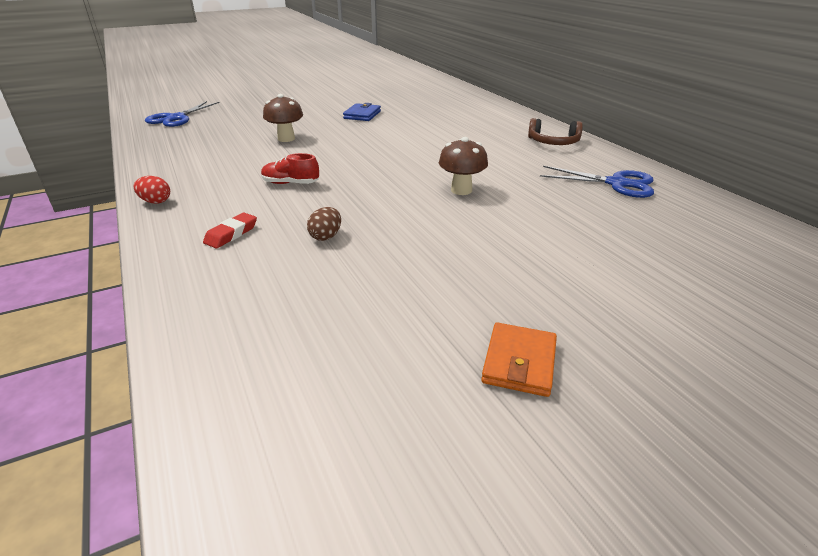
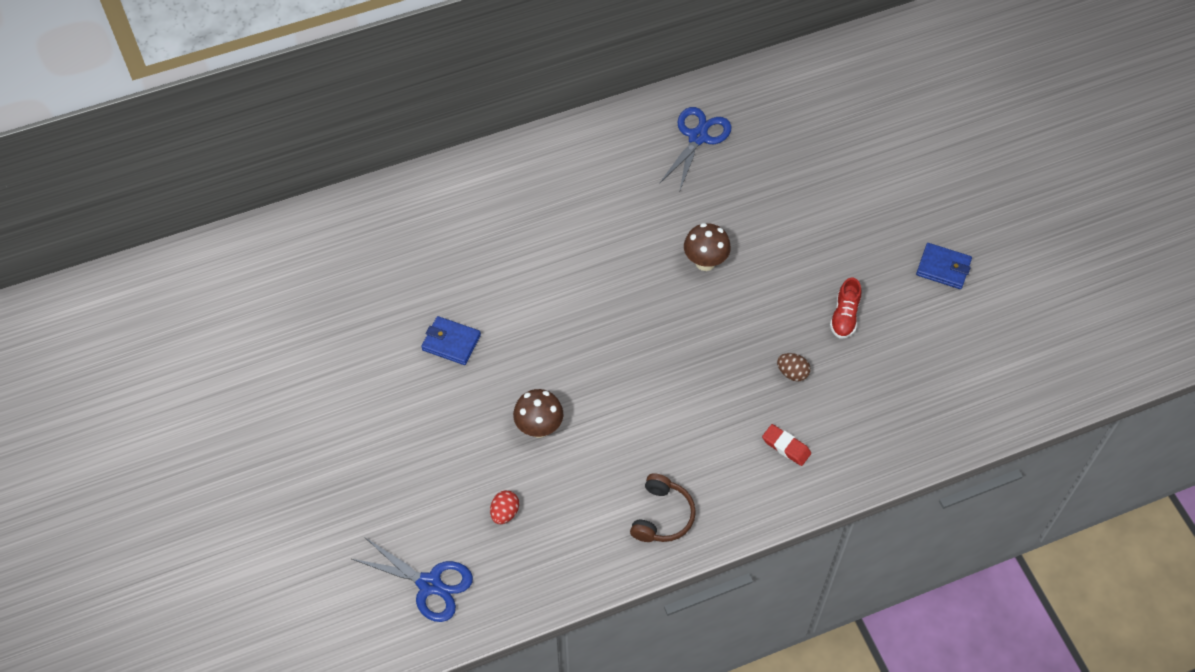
camera: 85 degrees left, 25 degrees up
red egg [134,176,170,204] -> red egg moved to [490,490,519,524]
red shoe [261,153,319,184] -> red shoe moved to [830,278,861,338]
orange wallet [481,323,557,397] -> blue wallet [916,243,972,289]
brown headphones [528,118,583,145] -> brown headphones moved to [630,473,696,542]

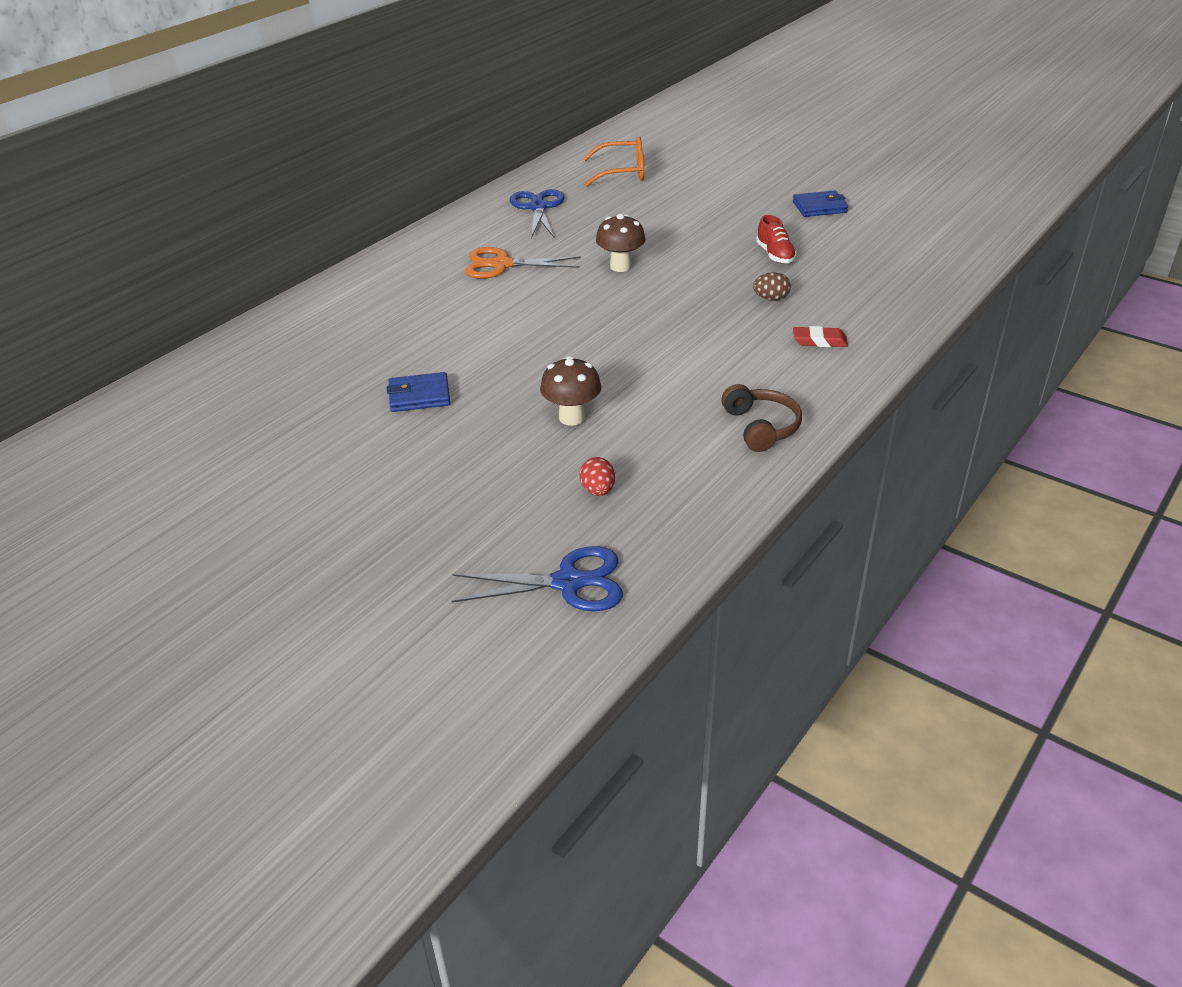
camera: 30 degrees left, 20 degrees down
none -> orange scissors [465,247,581,279]
none -> orange glasses [583,137,644,187]

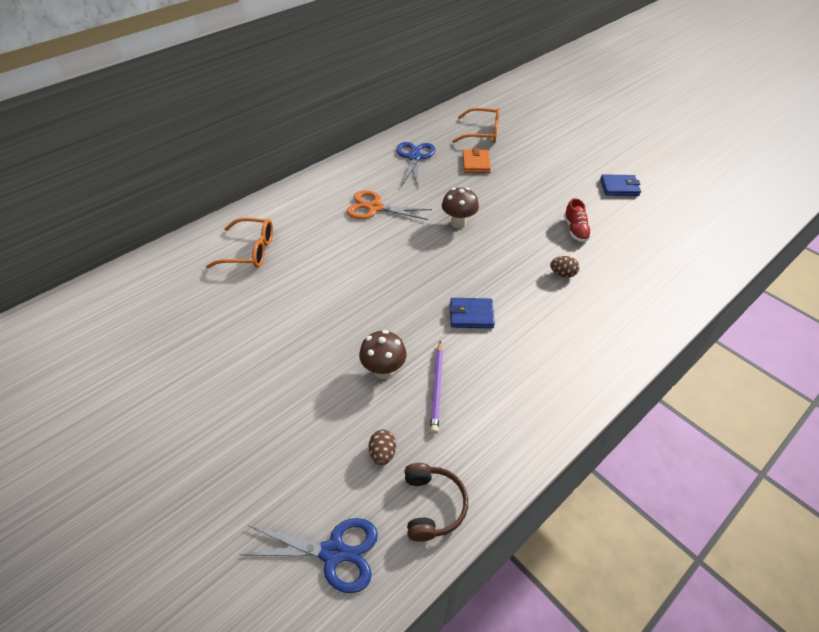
camera: 10 degrees right, 10 degrees up
blue wallet [387,372,450,412] -> blue wallet moved to [450,298,495,328]
red egg [580,457,615,496] -> brown egg [369,430,396,465]
brown headphones [721,384,802,452] -> brown headphones moved to [405,463,468,542]
red eraser [793,326,848,347] -> none
none -> orange glasses [206,218,273,268]
none -> purple pencil [430,341,443,434]
none -> orange wallet [462,148,491,173]

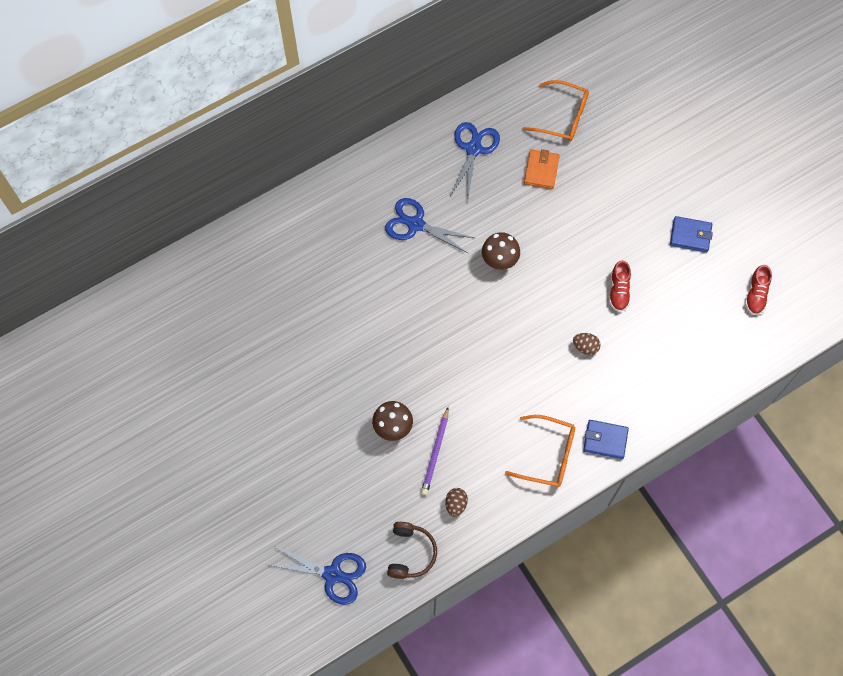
camera: 10 degrees right, 20 degrees up
orange glasses [206,218,273,268] -> orange glasses moved to [505,415,575,487]
orange scissors [347,190,432,220] -> blue scissors [385,198,474,253]
brown egg [369,430,396,465] -> brown egg moved to [445,488,468,517]
blue wallet [450,298,495,328] -> blue wallet moved to [583,420,629,459]
none -> red shoe [745,265,772,315]

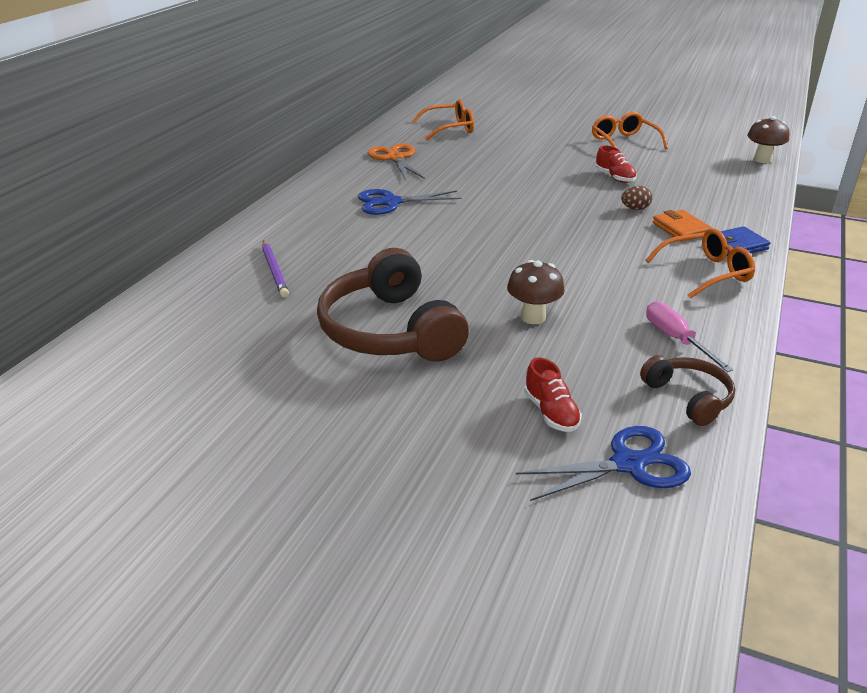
camera: 35 degrees left, 35 degrees down
purple pencil [421,407,449,495] -> purple pencil moved to [262,240,289,298]
brown egg [445,488,468,517] -> pink screwdriver [646,301,733,372]
blue scissors [450,122,500,201] -> orange scissors [368,143,425,179]
brown mushroom [482,232,520,270] -> brown mushroom moved to [748,116,789,163]
orange wallet [524,149,560,189] -> orange wallet moved to [653,210,713,242]
blue wallet [670,216,713,252] -> orange glasses [592,112,668,149]
red shoe [745,265,772,315] -> red shoe moved to [524,357,582,432]
none -> brown headphones [317,248,469,362]

